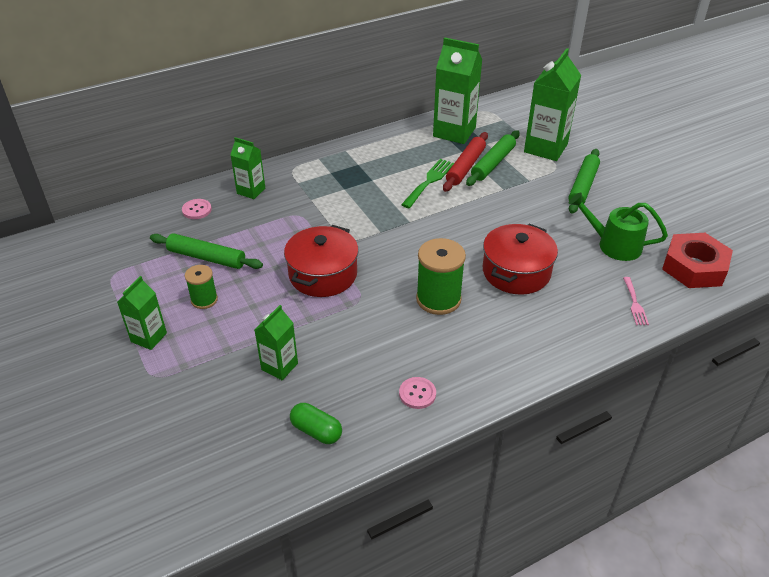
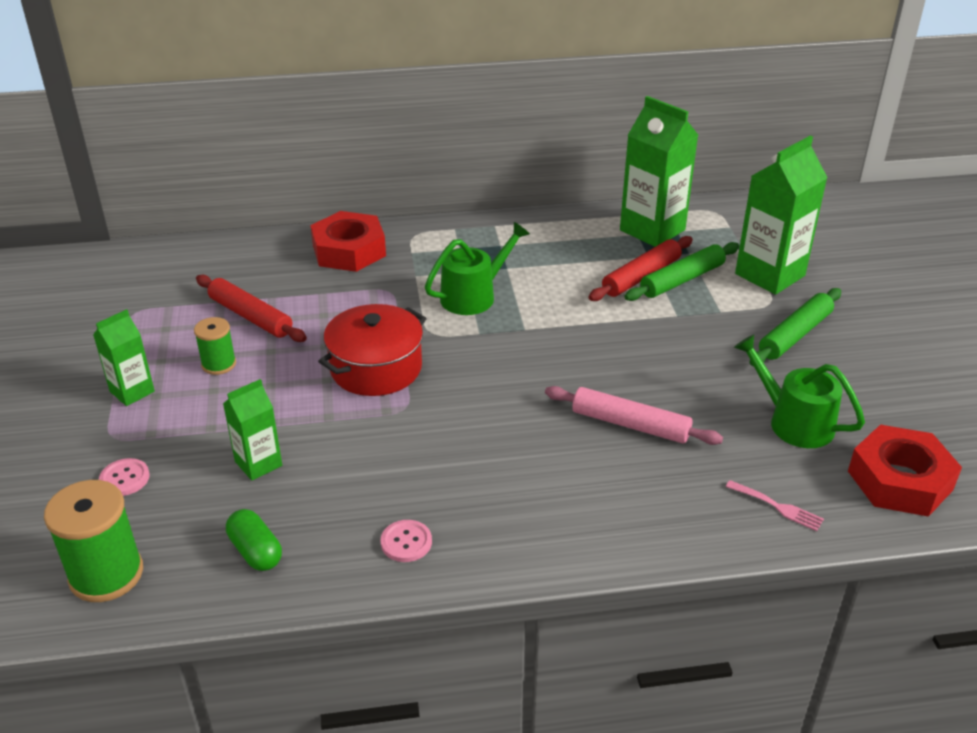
camera: 20 degrees right, 5 degrees down
green rolling pin [150,233,263,269] -> red rolling pin [196,275,307,342]
pink button [182,199,212,219] -> pink button moved to [99,458,150,496]
green carton [230,137,265,199] -> red nut [310,211,386,272]
green fork [401,159,454,208] -> none
green spool [416,238,466,315] -> green spool moved to [44,480,143,602]
red pot [483,224,558,295] -> pink rolling pin [545,386,723,445]
pink fork [623,277,649,325] -> pink fork turned 75 degrees counterclockwise [726,480,824,531]
none -> green watering can [425,222,530,315]

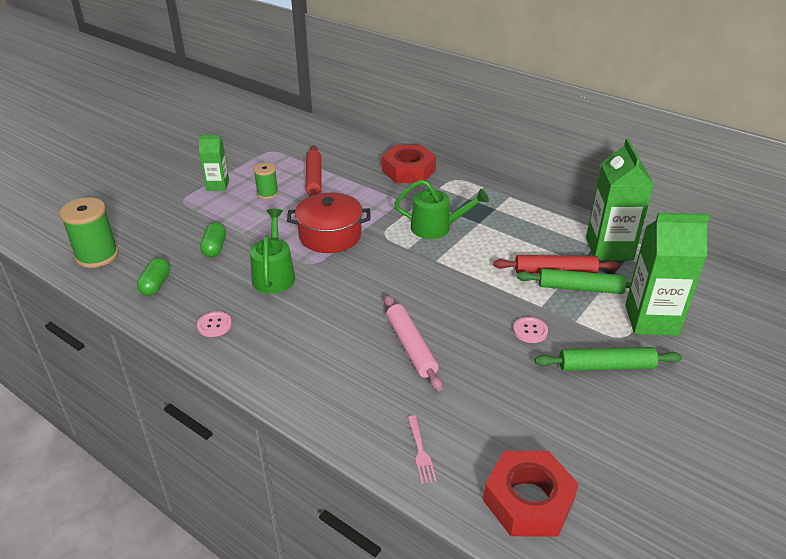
camera: 45 degrees right, 0 degrees up
pink button [99,458,150,496] -> pink button moved to [513,317,548,343]
green carton [223,379,282,481] -> green capsule [200,222,226,257]
green watering can [734,334,865,448] -> green watering can moved to [250,209,295,294]

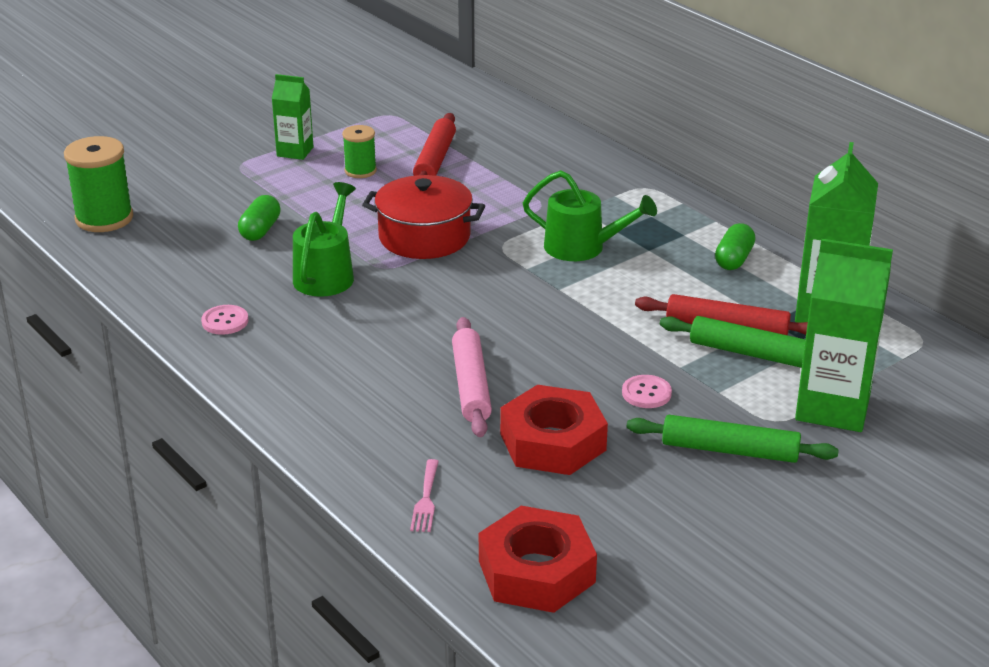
camera: 15 degrees right, 5 degrees down
green capsule [137,258,170,296] -> green capsule moved to [715,223,755,270]
red nut [382,145,436,183] -> red nut moved to [500,385,608,475]

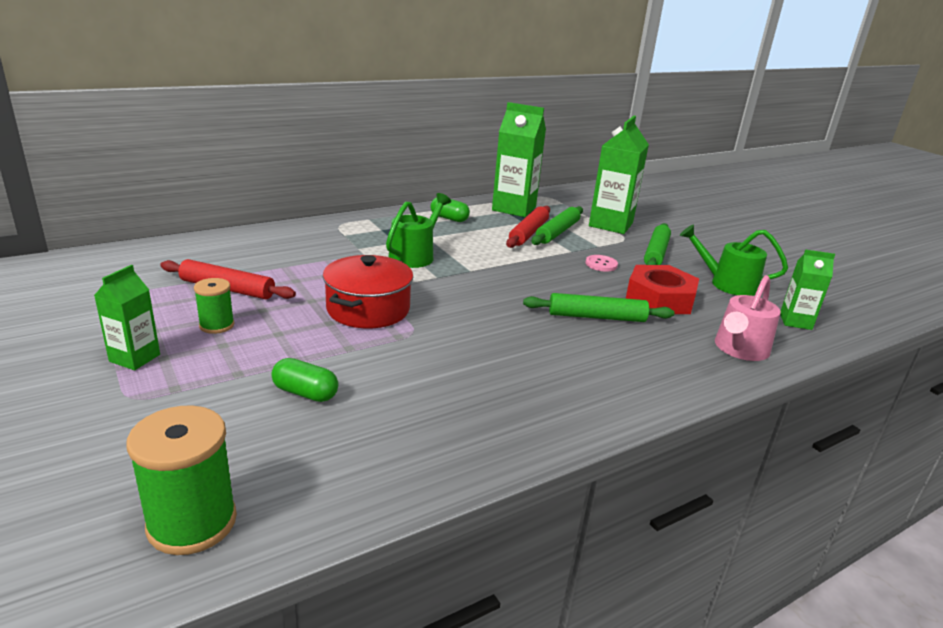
camera: 85 degrees left, 5 degrees down
pink button [201,305,248,335] -> none
green watering can [293,182,356,297] -> green watering can moved to [680,224,788,296]
pink fork [410,459,439,532] -> pink watering can [715,275,781,361]
pink rolling pin [452,317,492,437] -> green rolling pin [523,293,674,322]
red nut [479,506,597,613] -> green carton [780,249,835,330]

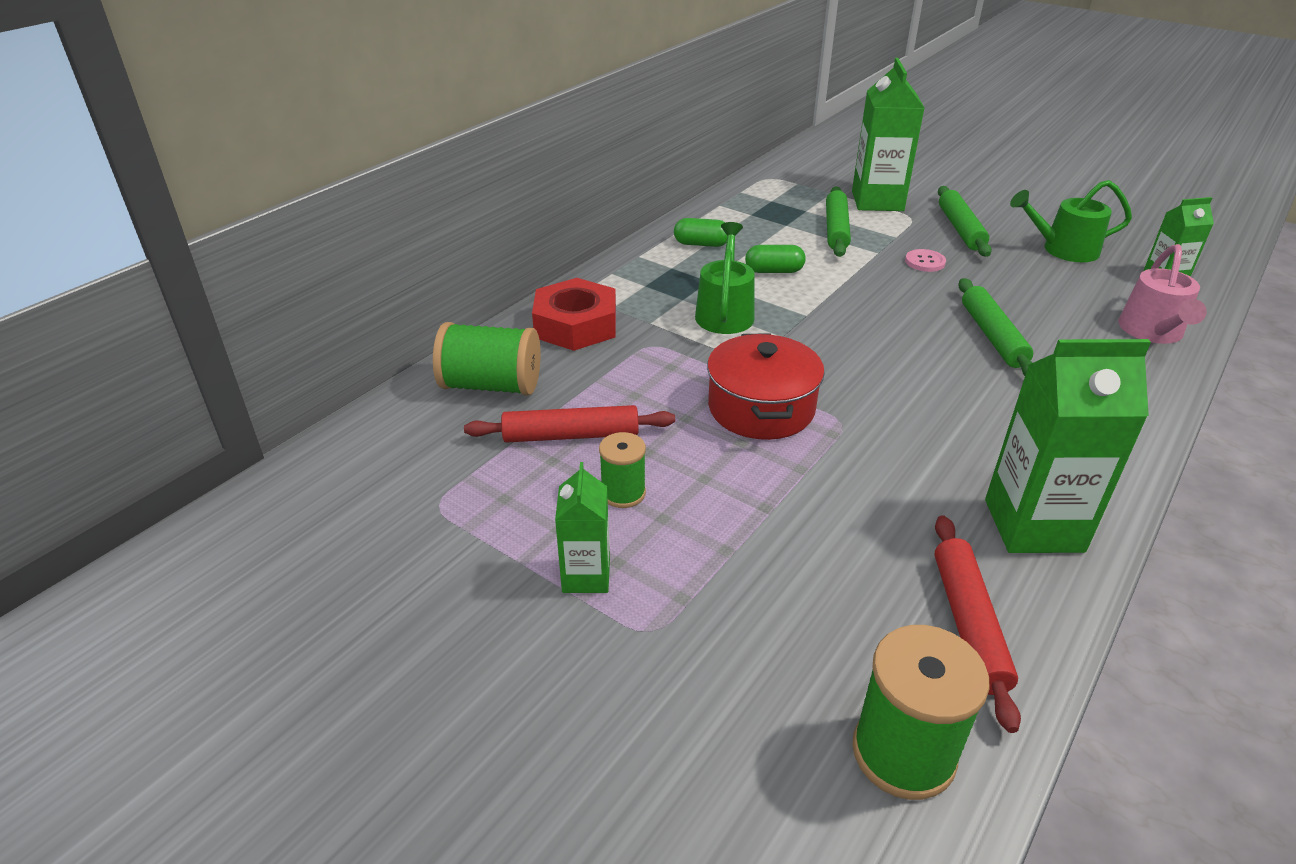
camera: 20 degrees left, 10 degrees up
green capsule [271,358,338,402] -> green capsule moved to [745,245,805,273]
green carton [492,102,546,217] -> green carton moved to [985,339,1151,553]
red rolling pin [506,206,550,248] -> red rolling pin moved to [934,515,1021,733]
green rolling pin [523,293,674,322] -> green rolling pin turned 75 degrees counterclockwise [958,278,1033,376]
red nut [626,265,699,314] -> red nut moved to [532,278,616,351]
none -> green spool [433,322,541,396]

